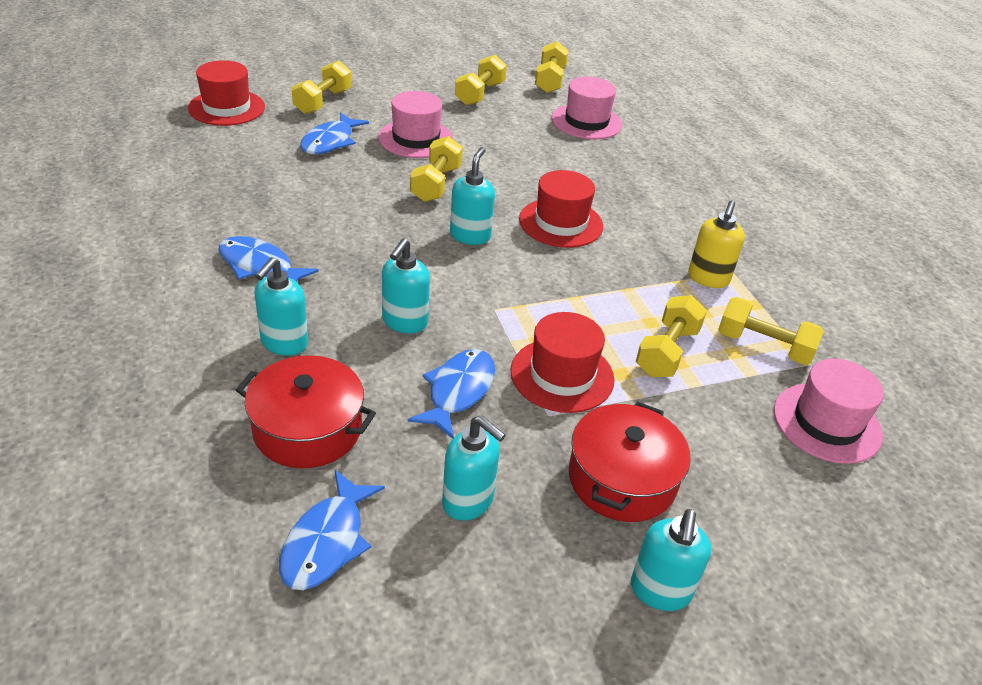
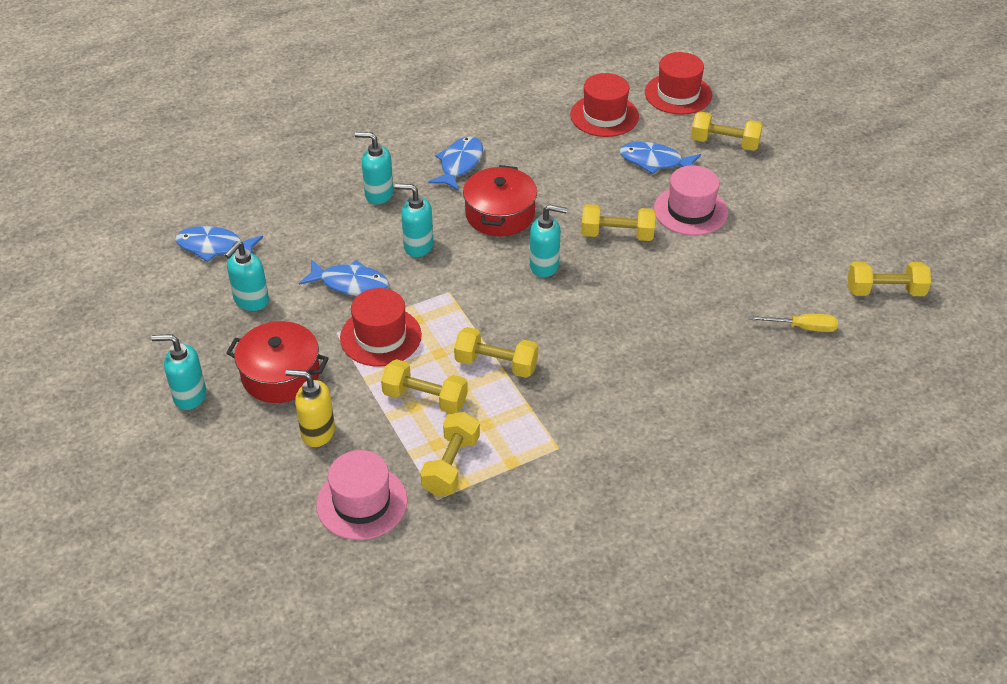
camera: 85 degrees right, 5 degrees up
red pot [236,355,376,468] -> red pot moved to [463,165,537,236]
yellow dumbbell [455,55,507,106] -> yellow dumbbell moved to [454,327,538,378]
red hat [519,170,603,248] -> red hat moved to [570,73,639,137]
pink hat [552,77,622,139] -> yellow screwdriver [749,314,838,332]
yellow soap dispenser [688,200,745,288] -> yellow soap dispenser moved to [285,370,335,447]

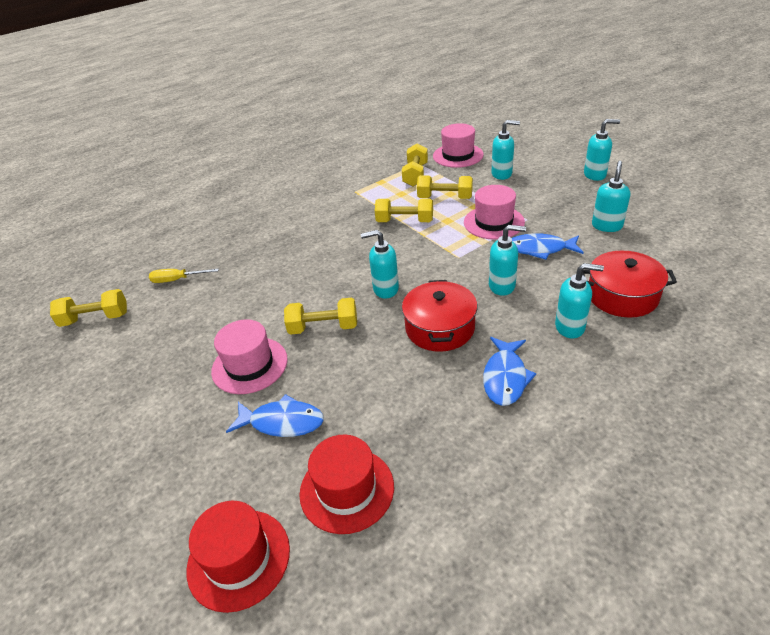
camera: 175 degrees right, 5 degrees down
blue fish [175,226,263,262] -> none
red pot [226,321,329,403] -> red pot moved to [582,251,677,318]
yellow soap dispenser [285,370,335,447] -> turquoise soap dispenser [491,120,520,180]
red hat [340,288,422,367] -> pink hat [464,185,525,240]
yellow dumbbell [691,111,763,151] -> none

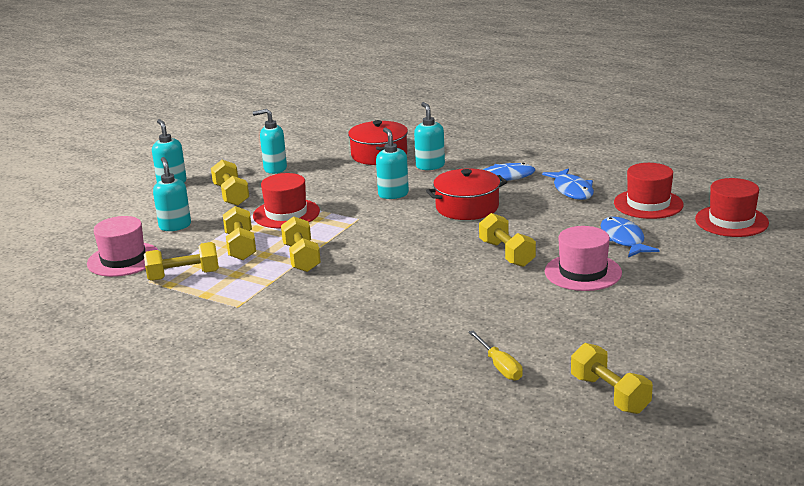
camera: 115 degrees left, 15 degrees down
turquoise soap dispenser [361,230,399,298] -> none
pink hat [464,185,525,240] -> red hat [253,173,320,228]
blue fish [512,233,584,260] -> blue fish moved to [542,168,594,200]
none -> yellow dumbbell [211,160,249,206]

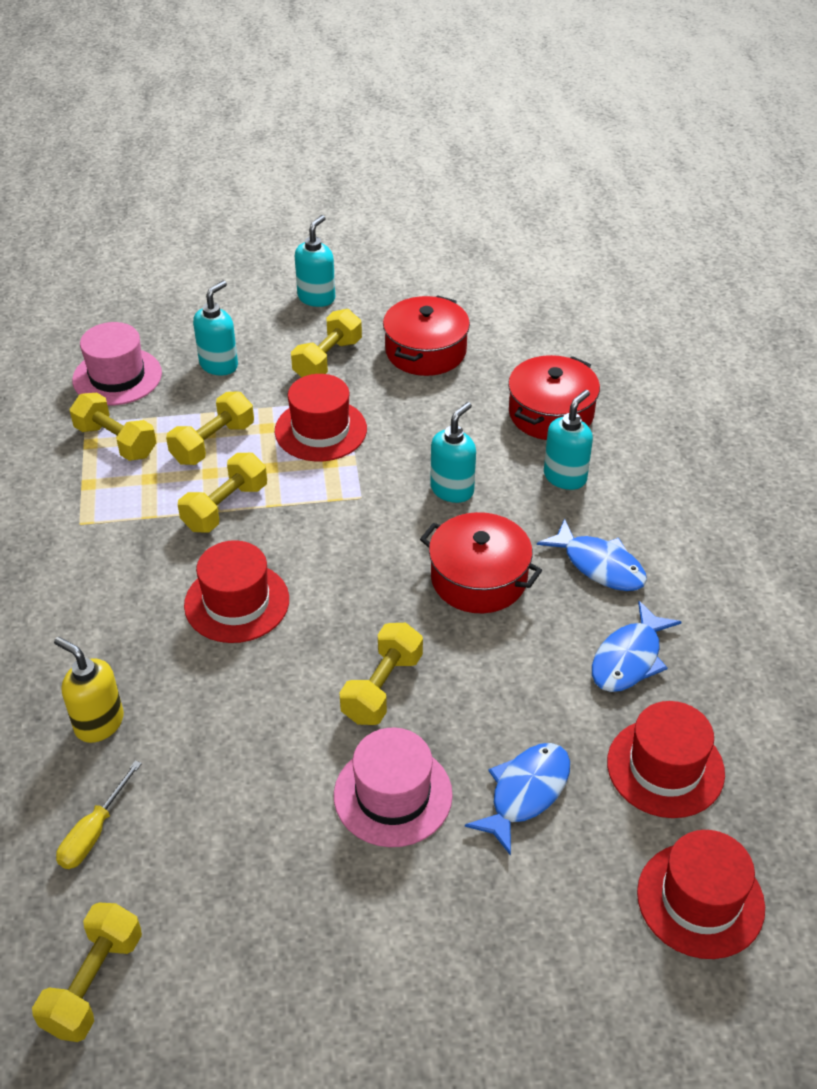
camera: 50 degrees right, 20 degrees up
turquoise soap dispenser [253,109,287,174] -> red pot [383,295,470,376]
none -> yellow soap dispenser [54,637,124,743]
none -> red hat [184,540,289,643]

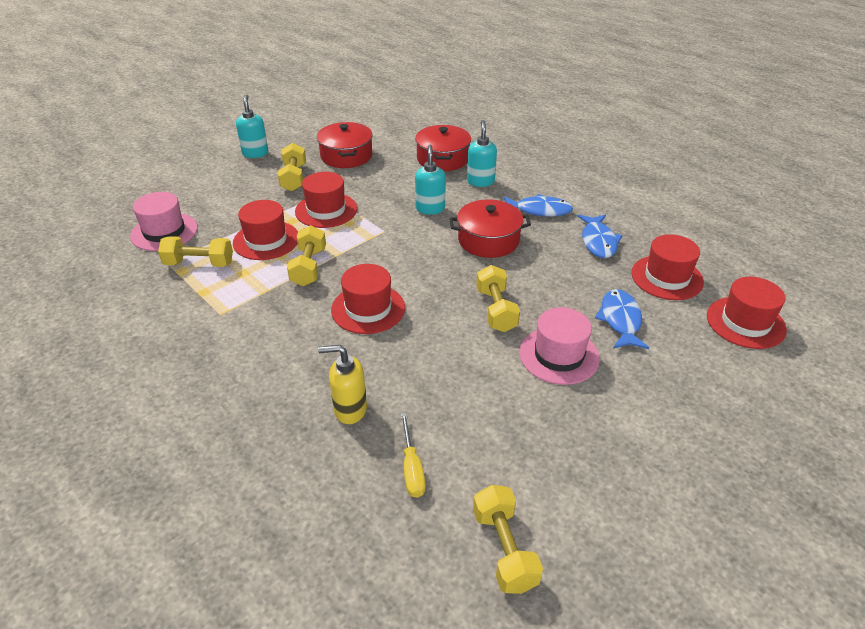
camera: 35 degrees left, 5 degrees down
yellow dumbbell [166,391,254,465] -> red hat [233,200,298,260]
turquoise soap dispenser [193,281,238,375] -> none

